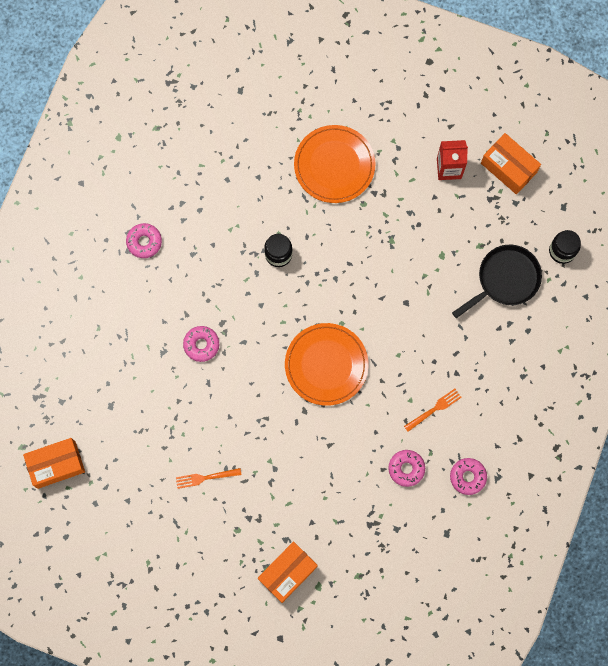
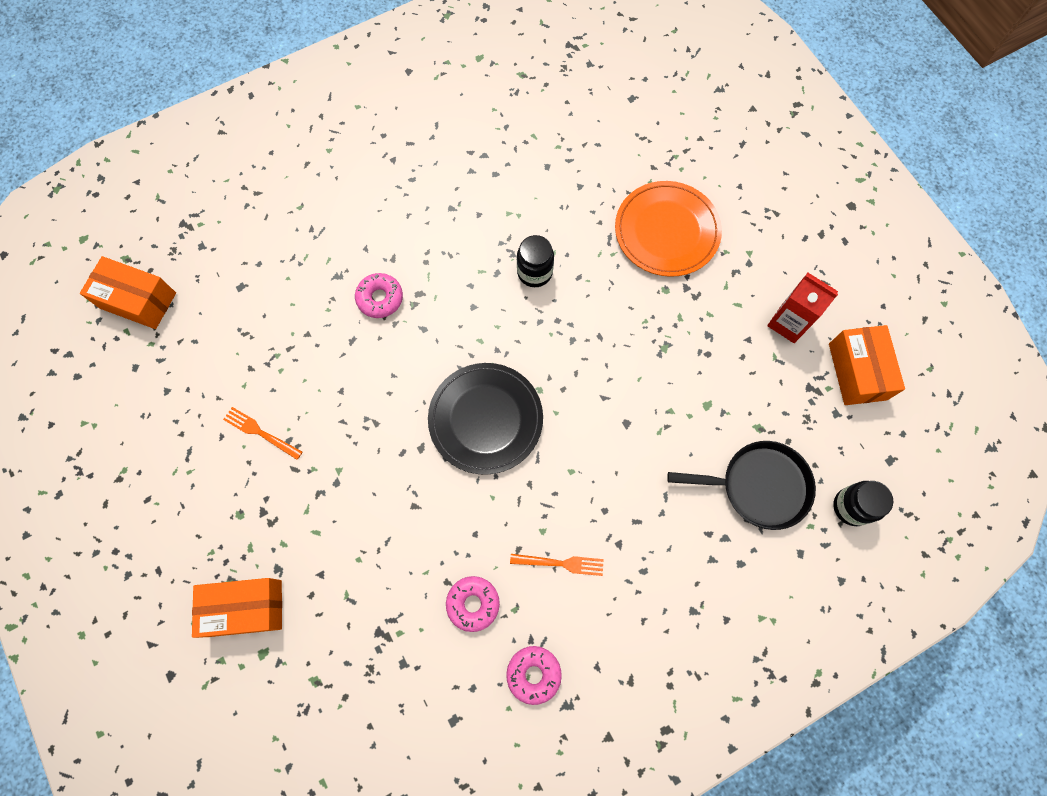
camera: 40 degrees right, 5 degrees down
pink donut [126,223,162,258] -> none
orange plate [285,323,368,406] -> black plate [428,363,543,475]

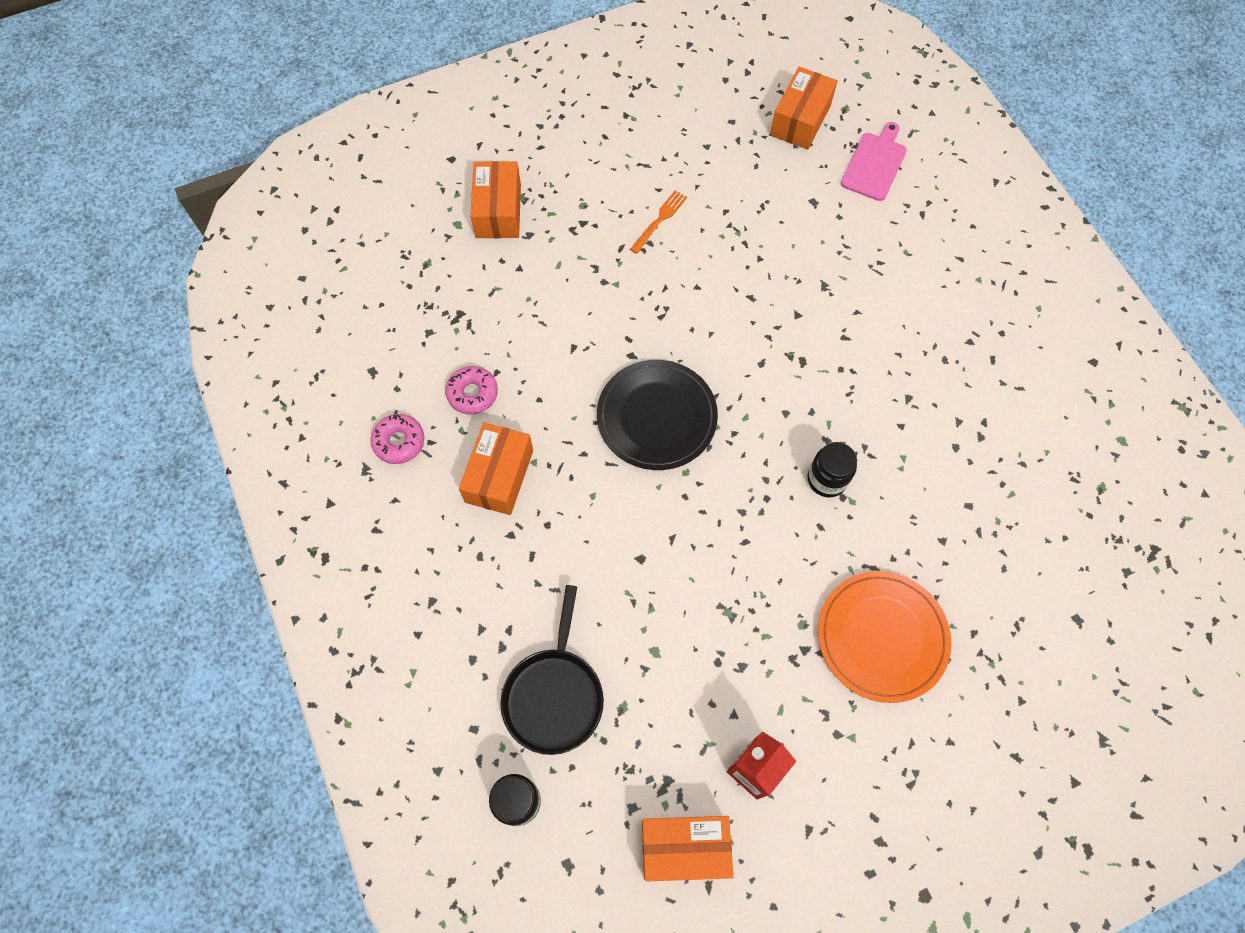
camera: 95 degrees right, 5 degrees down
pink donut [355,273,403,318] -> none
orange fork [510,554,604,576] -> orange box [459,422,533,515]
none -> pink cutting board [841,122,907,201]

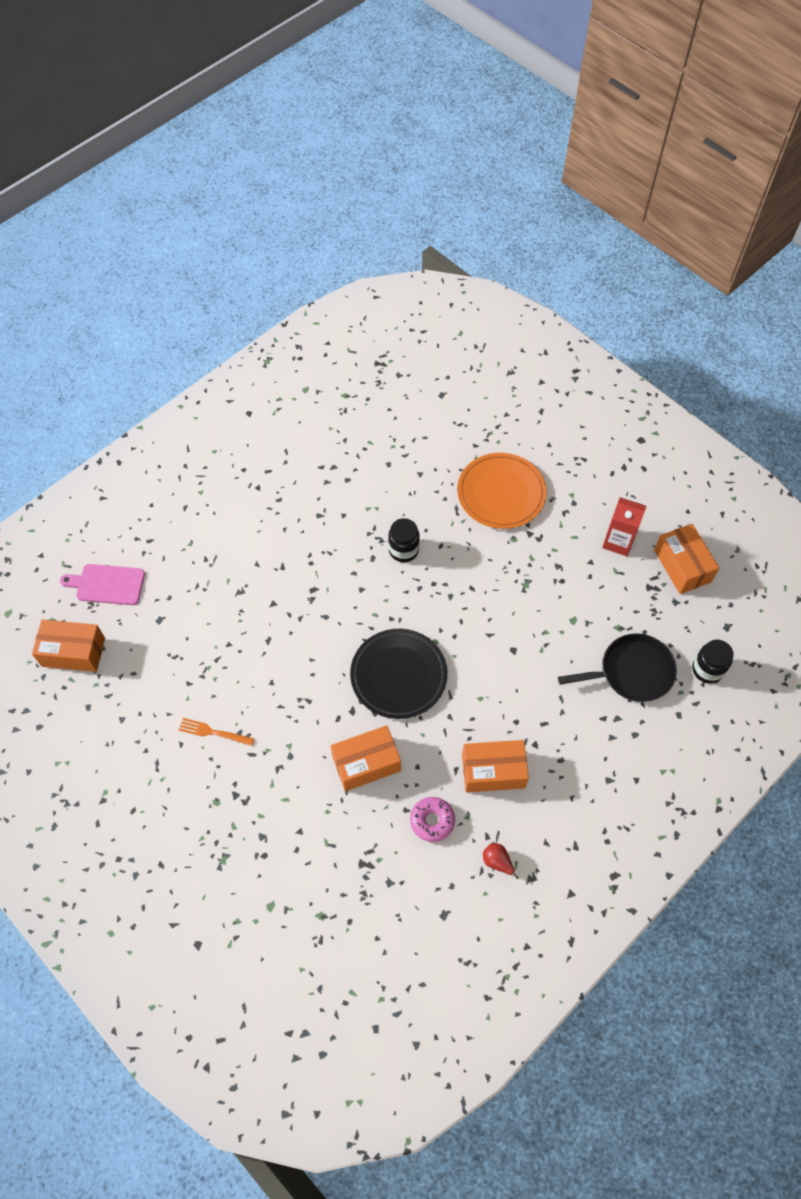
camera: 110 degrees left, 5 degrees down
pink donut [370,414,424,464] -> red pear [483,843,518,879]
orange box [470,161,521,238] -> orange box moved to [331,725,401,791]

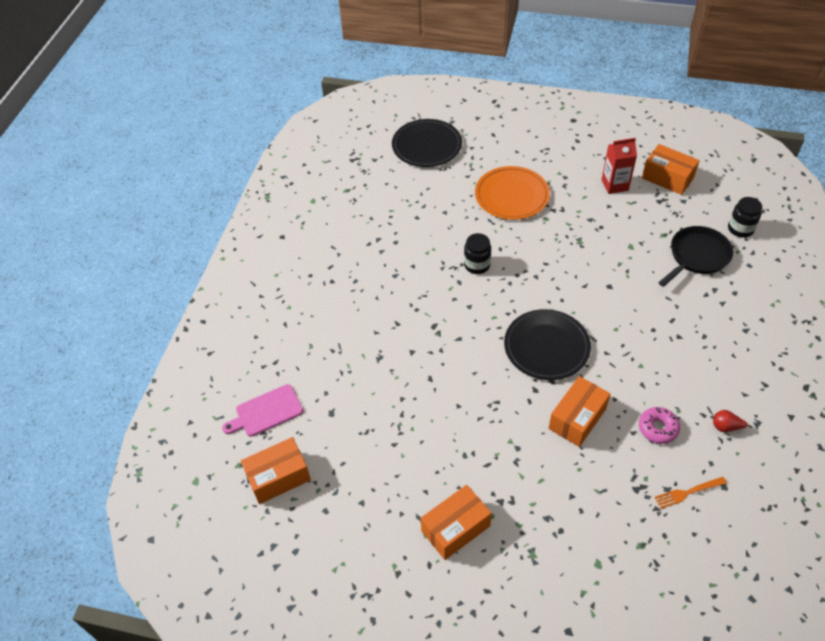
camera: 30 degrees left, 10 degrees down
orange fork [179,718,255,746] -> orange fork moved to [655,477,727,509]
orange box [462,740,529,792] -> orange box moved to [421,485,492,560]
none -> black plate [392,119,462,167]

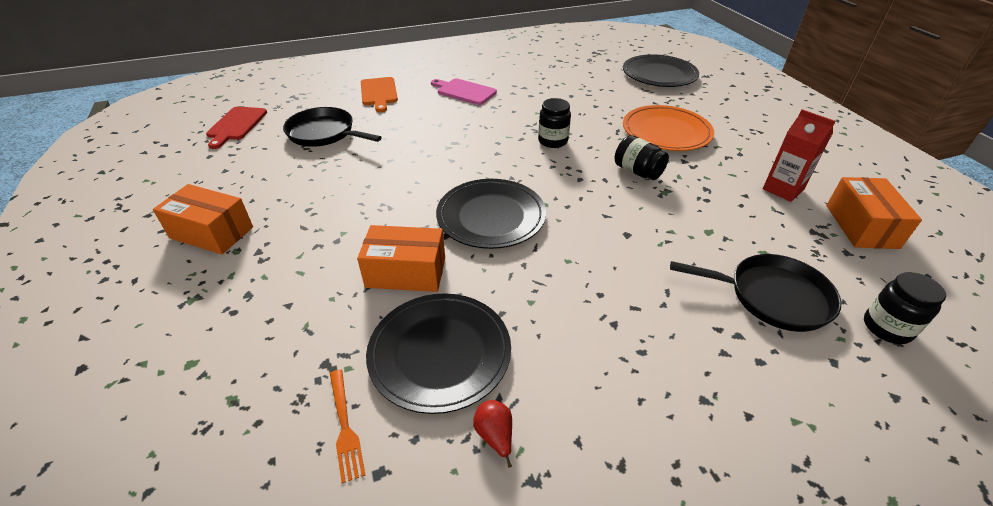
camera: 55 degrees right, 10 degrees down
pink cutting board [222,384,303,437] -> pink cutting board moved to [431,78,497,105]
orange box [241,437,311,504] -> red cutting board [206,106,267,149]
pink donut [639,407,680,444] -> black plate [366,293,511,414]
orange fork [655,477,727,509] -> orange fork turned 150 degrees counterclockwise [330,369,366,484]
none -> black pan [283,107,382,147]
none -> orange cutting board [361,77,398,112]
none -> black jar [615,135,669,180]

